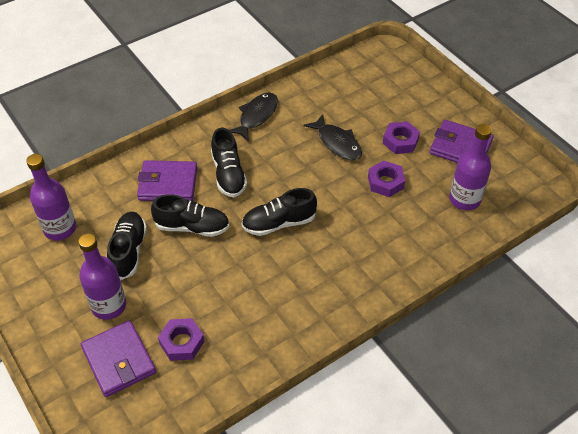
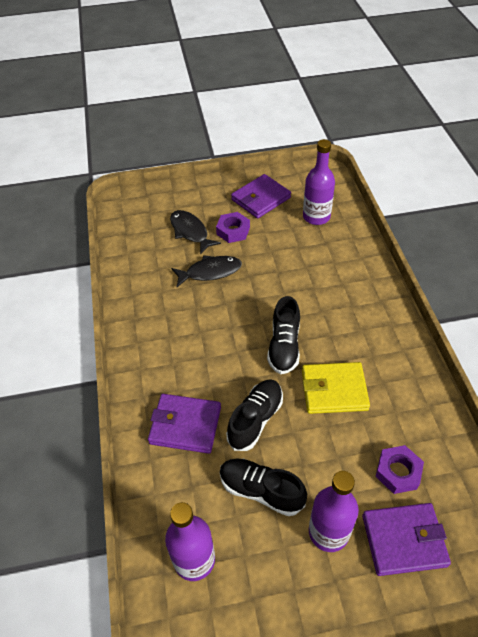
camera: 65 degrees left, 0 degrees up
purple wallet [137,160,197,201] -> purple wallet turned 75 degrees clockwise [148,394,221,454]
black shoe [211,128,247,197] -> none
black fish [230,93,278,142] -> black fish moved to [170,210,221,255]
purple nut [368,160,405,197] -> none
none -> yellow wallet [302,362,370,414]

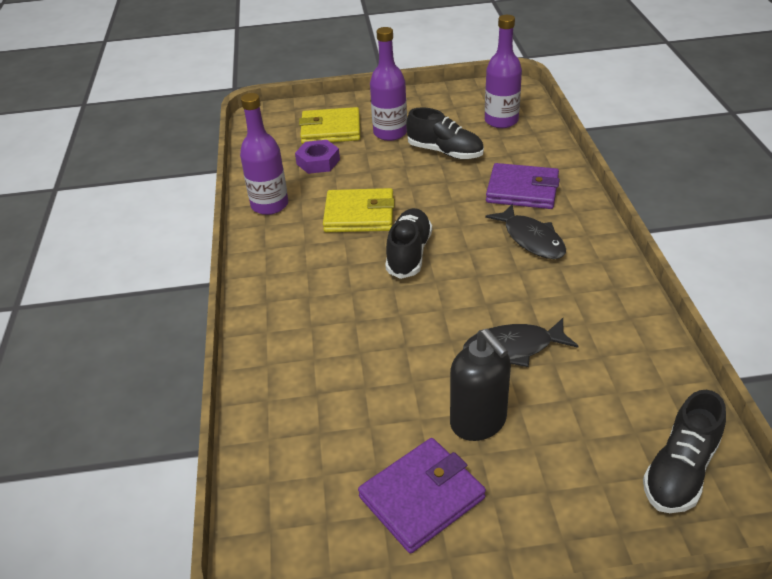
camera: 175 degrees left, 10 degrees down
black fish [170,210,221,255] -> black fish moved to [485,204,566,259]
purple nut [216,212,250,243] -> black soap dispenser [450,328,511,441]
black shoe [226,379,283,451] -> black shoe moved to [643,390,726,513]
purple bottle [303,139,335,225] -> purple bottle moved to [240,93,288,215]
purple wallet [362,503,451,576] -> yellow wallet [299,107,360,144]

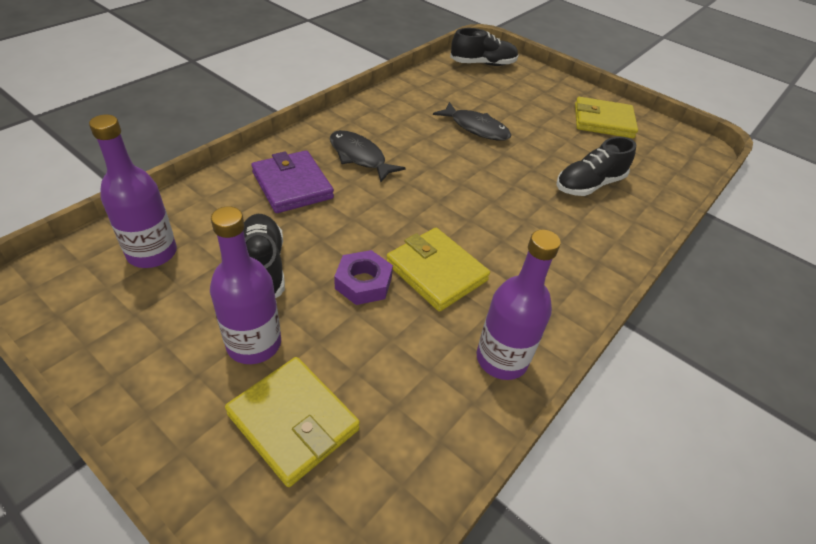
camera: 140 degrees left, 5 degrees up
purple nut [295,140,340,174] -> purple nut moved to [334,250,393,305]
purple wallet [358,438,486,553] -> yellow wallet [575,97,638,138]
black shoe [385,208,432,279] -> black shoe moved to [556,137,636,196]
black soap dispenser [450,328,511,441] -> none
black fish [485,204,566,259] -> black fish turned 60 degrees counterclockwise [330,130,405,182]

